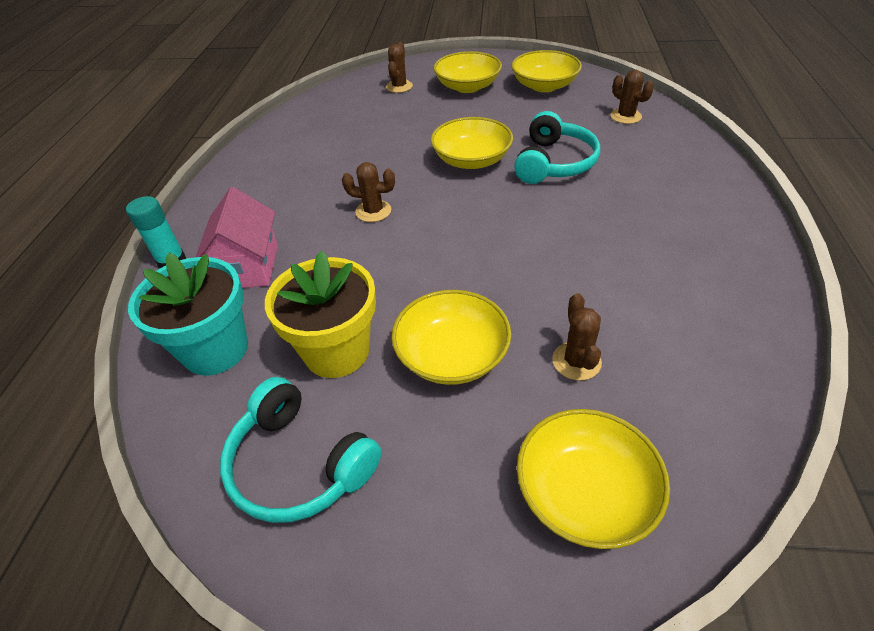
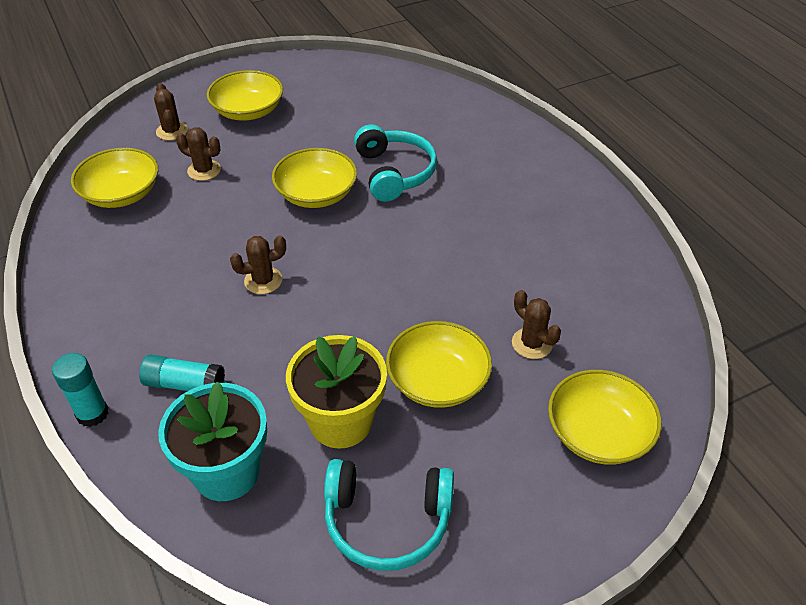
camera: 35 degrees left, 0 degrees up
pink house [195,187,278,288] -> turquoise glue stick [139,354,225,391]
yellow bowl [511,50,582,92] -> yellow bowl moved to [71,148,158,208]
brown cactus [611,70,654,124] -> brown cactus moved to [176,127,221,181]

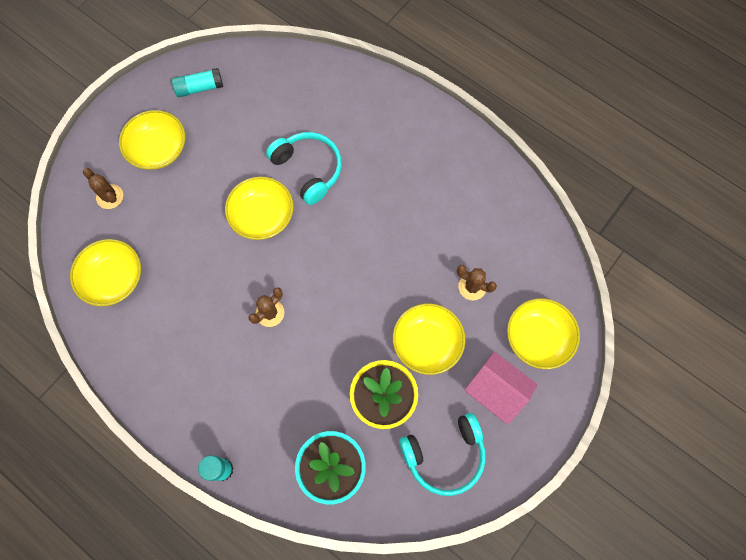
camera: 25 degrees left, 25 degrees up
turquoise glue stick [139,354,225,391] -> turquoise glue stick moved to [172,68,223,97]
brown cactus [176,127,221,181] -> none
none -> pink house [465,351,538,424]

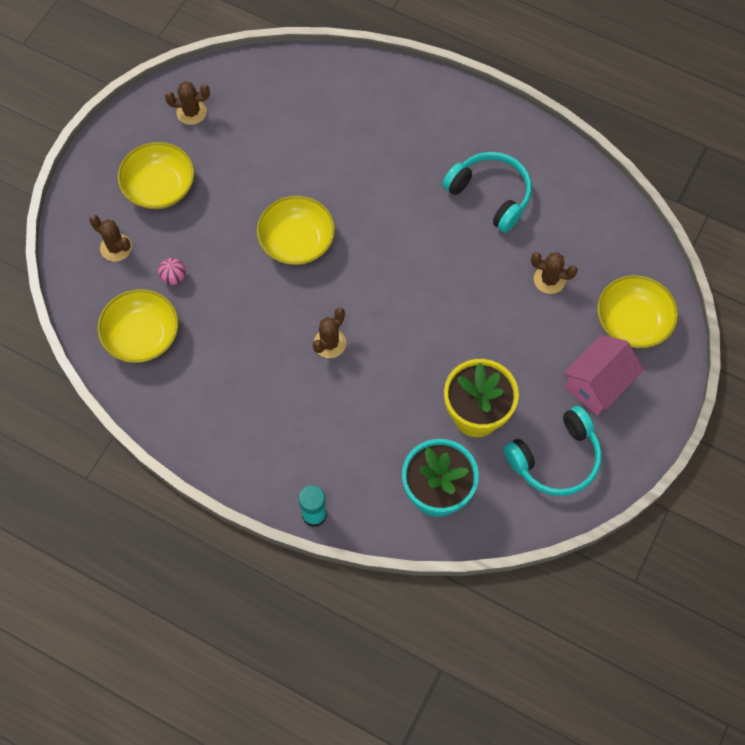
camera: 10 degrees left, 5 degrees down
turquoise glue stick [172,68,223,97] -> brown cactus [165,81,210,125]
turquoise headphones [266,132,342,205] -> turquoise headphones moved to [443,152,532,232]
yellow bowl [393,304,465,375] -> none
pink house [465,351,538,424] -> pink house turned 75 degrees counterclockwise [563,335,643,415]
none -> pink ball [158,258,186,285]

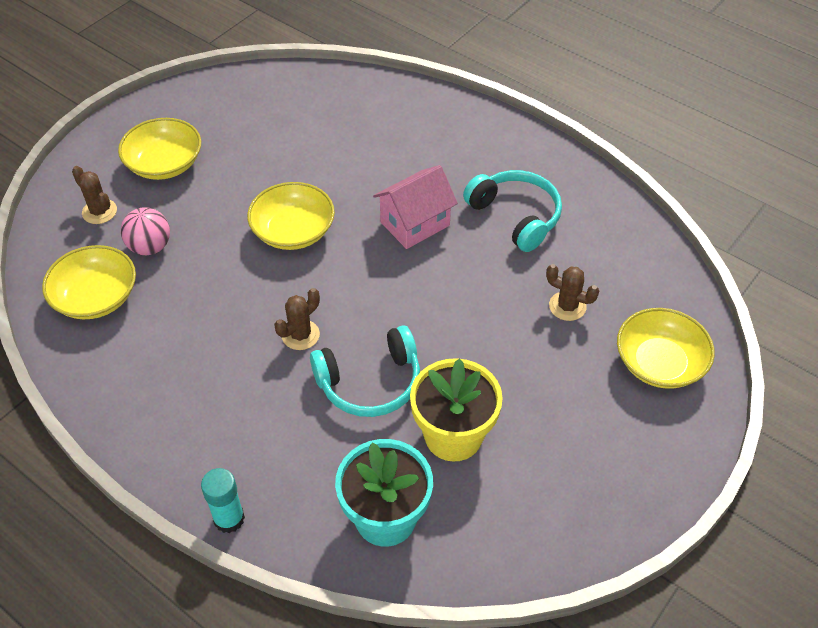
camera: 10 degrees right, 15 degrees down
pink ball [158,258,186,285] -> pink ball [121,207,170,255], size x1.58
brown cactus [165,81,210,125] -> none
turquoise headphones [504,406,602,496] -> turquoise headphones moved to [310,325,420,417]
pink house [563,335,643,415] -> pink house moved to [373,165,458,249]

